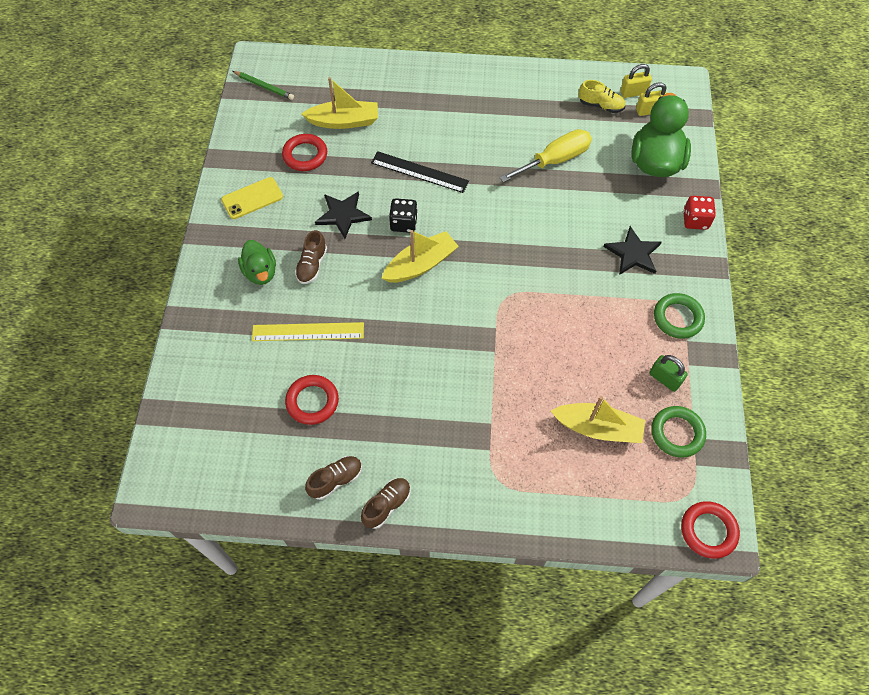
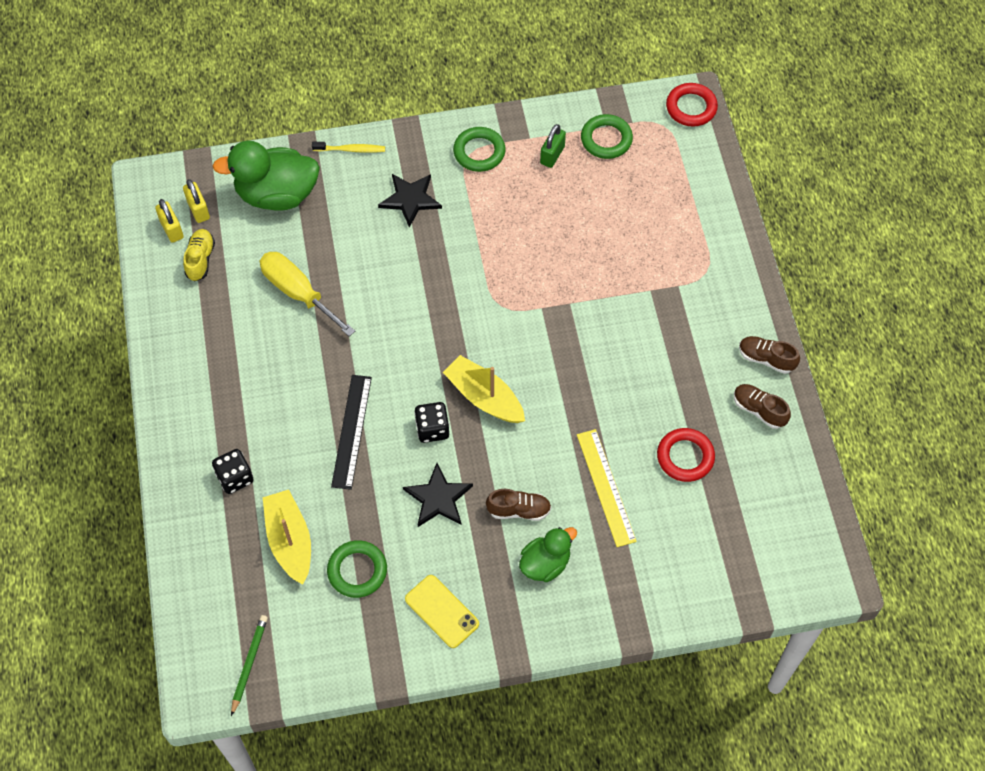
camera: 105 degrees left, 0 degrees up
red ring [282,134,327,171] -> green ring [327,540,387,598]
yellow boat [551,396,645,443] -> none
red dice [683,196,716,230] -> yellow toothbrush [312,142,385,153]
none -> black dice [212,449,254,494]

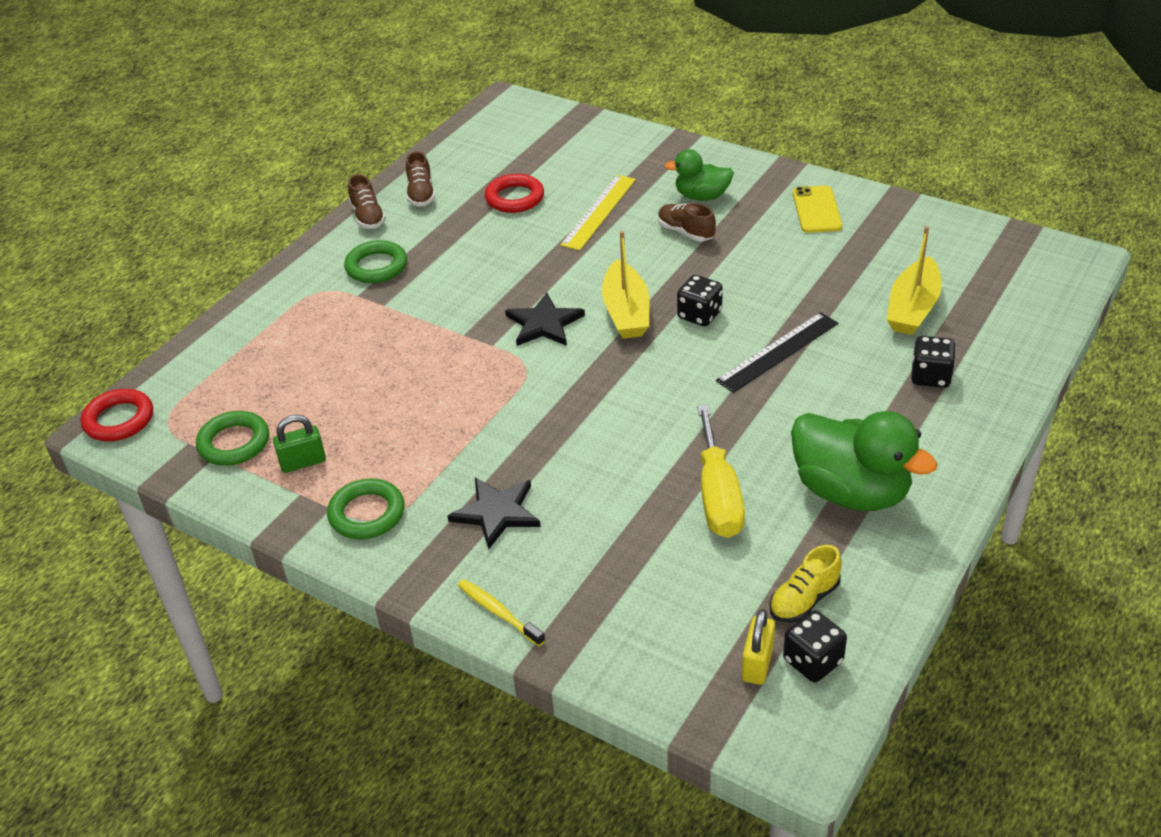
camera: 135 degrees left, 20 degrees down
yellow padlock [155,199,184,243] -> black dice [783,610,847,682]
green duck [212,140,320,211] -> green duck moved to [791,411,937,511]
green pencil [231,615,268,716] -> none
green ring [327,540,387,598] -> green ring moved to [344,240,407,283]
black star [403,463,473,527] -> black star moved to [505,292,585,346]

